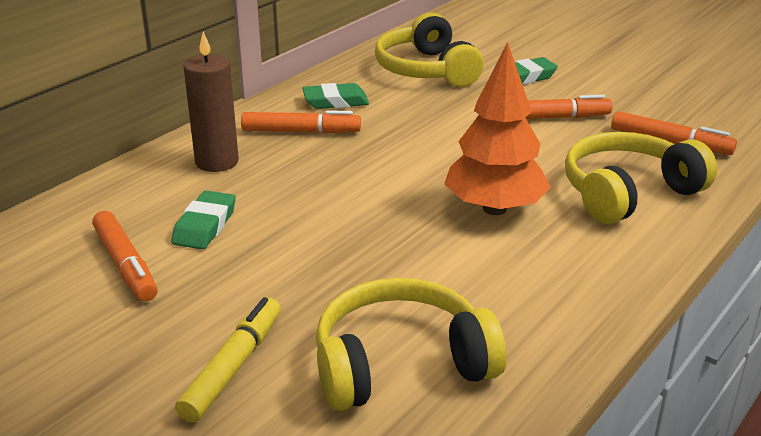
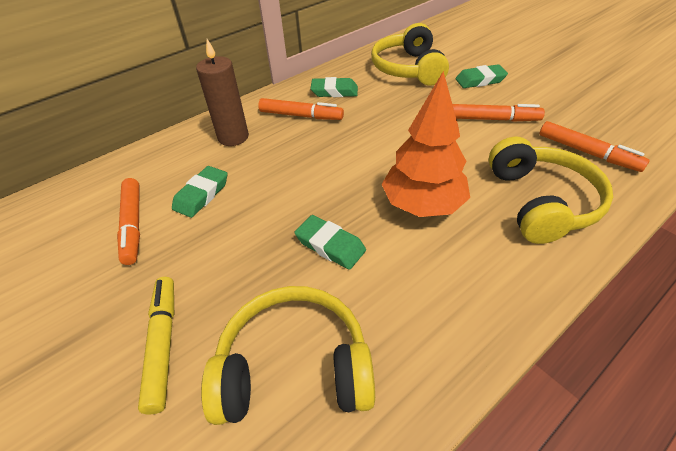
camera: 15 degrees right, 15 degrees up
yellow marker [175,297,281,423] -> yellow marker turned 45 degrees counterclockwise [138,277,174,414]
yellow headphones [565,132,717,224] -> yellow headphones turned 105 degrees clockwise [489,136,613,244]
none -> green eraser [294,215,366,270]

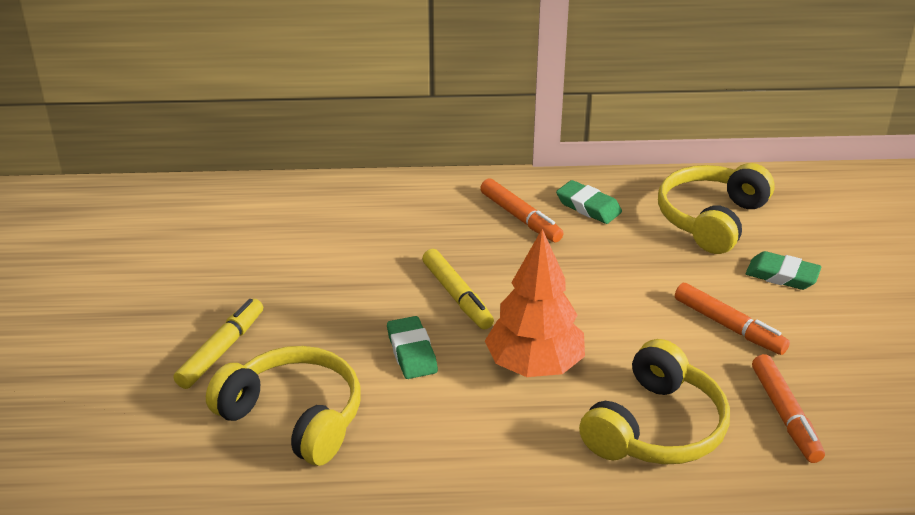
camera: 35 degrees right, 10 degrees down
orange marker [117,178,140,265] -> none
green eraser [172,166,228,218] -> none
brown candle [196,39,249,146] -> none
none -> yellow marker [422,249,494,330]

